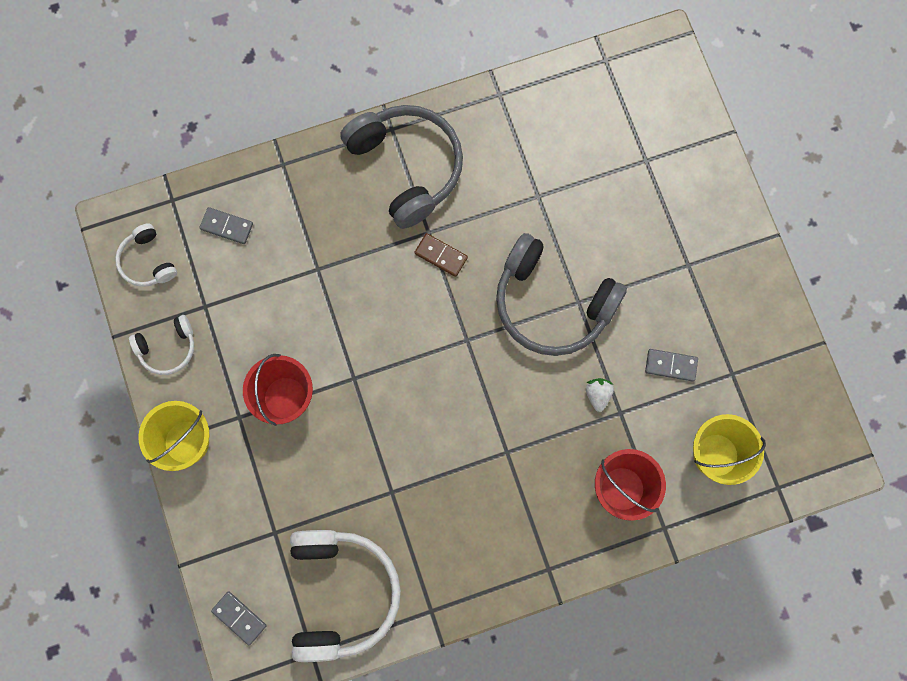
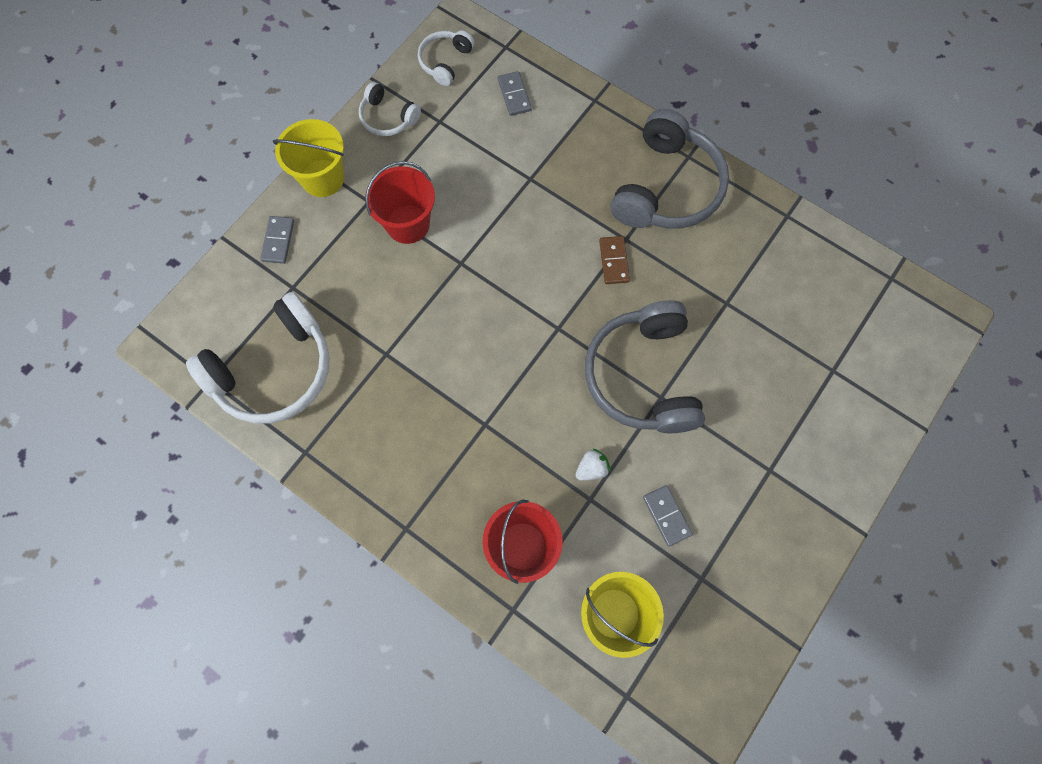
camera: 55 degrees right, 5 degrees down
grey domino [211,592,266,645] -> grey domino moved to [260,216,294,264]

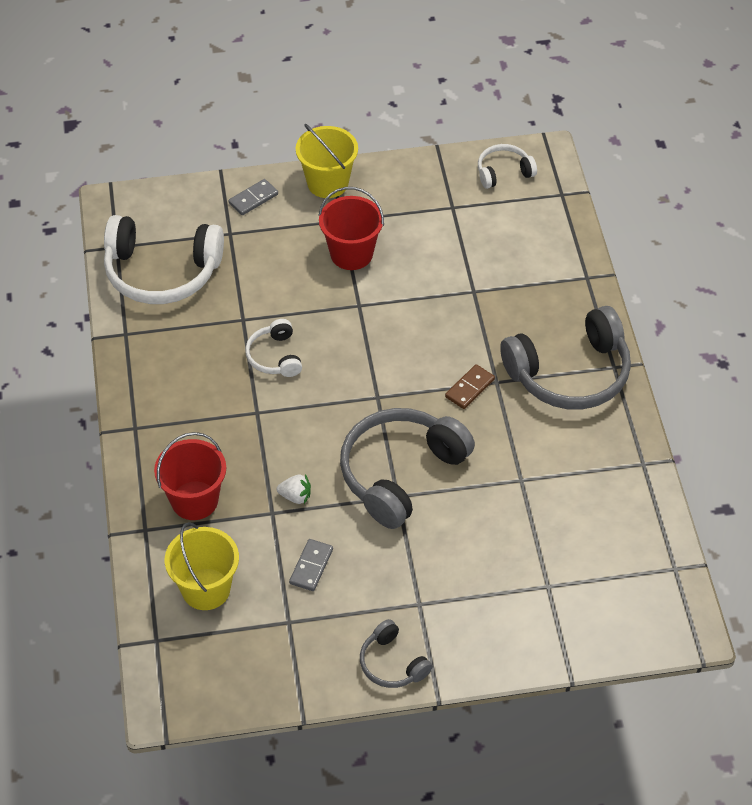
camera: 45 degrees right, 20 degrees down
white headphones [359,82,421,136] -> white headphones moved to [245,319,302,377]
grey domino [498,71,532,116] -> none
none -> grey headphones [360,619,432,688]

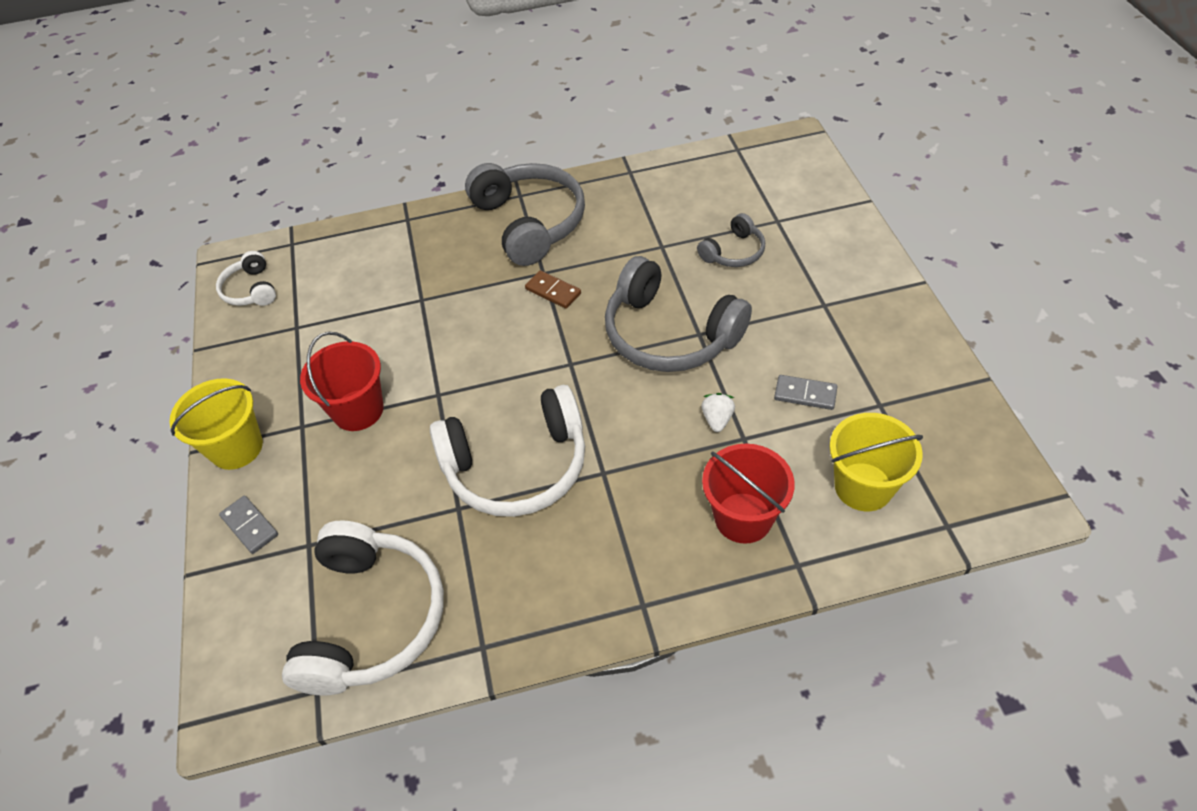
camera: 90 degrees left, 0 degrees up
white headphones [245,319,302,377] -> white headphones [430,385,585,517], size x1.99
grey headphones [360,619,432,688] -> grey headphones moved to [697,213,765,267]

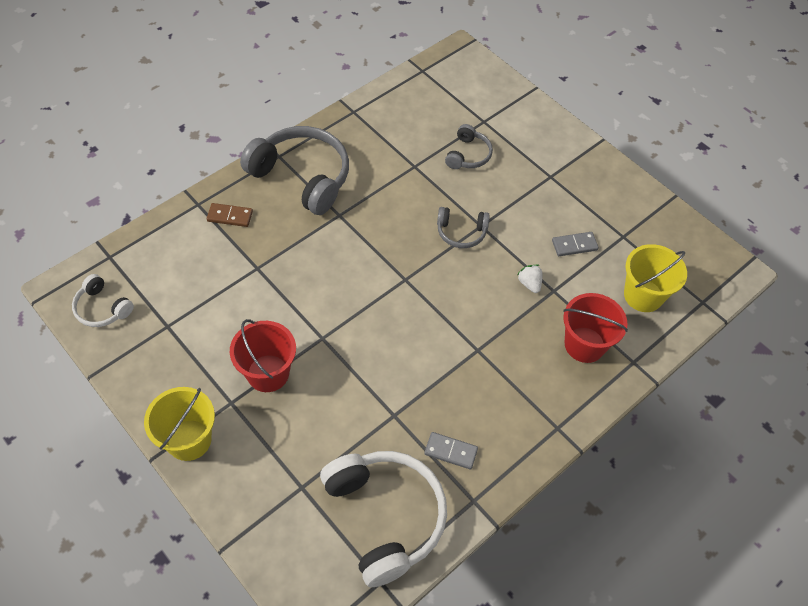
camera: 35 degrees left, 5 degrees up
grey domino [219,496,278,554] -> grey domino moved to [424,432,478,470]
white headphones [430,385,585,517] -> none
brown domino [525,270,581,309] -> brown domino moved to [207,203,253,227]
grey headphones [605,256,752,372] -> grey headphones [437,207,490,248], size x0.50

